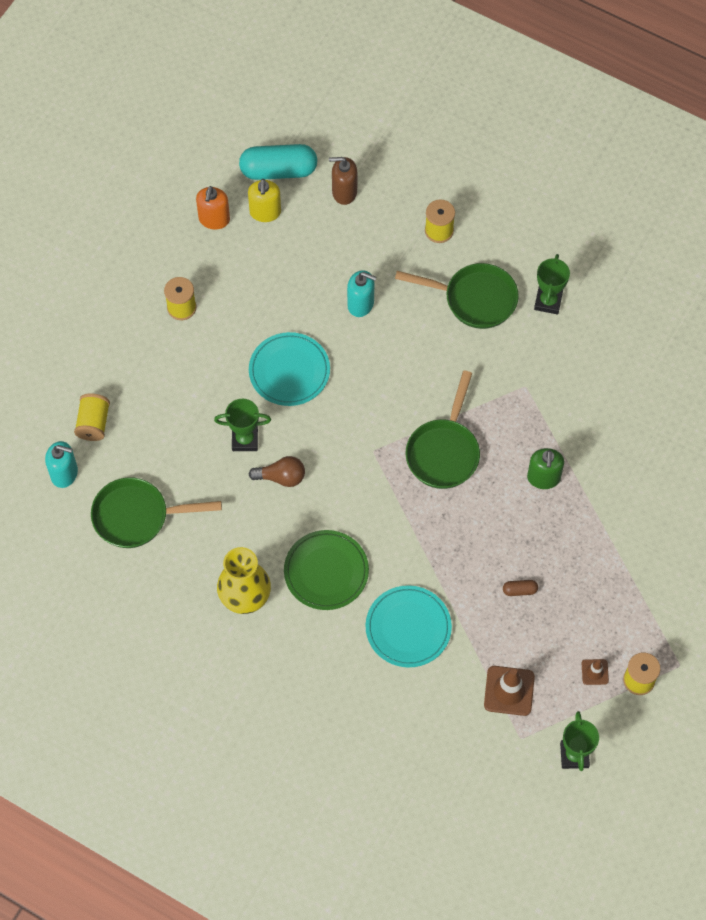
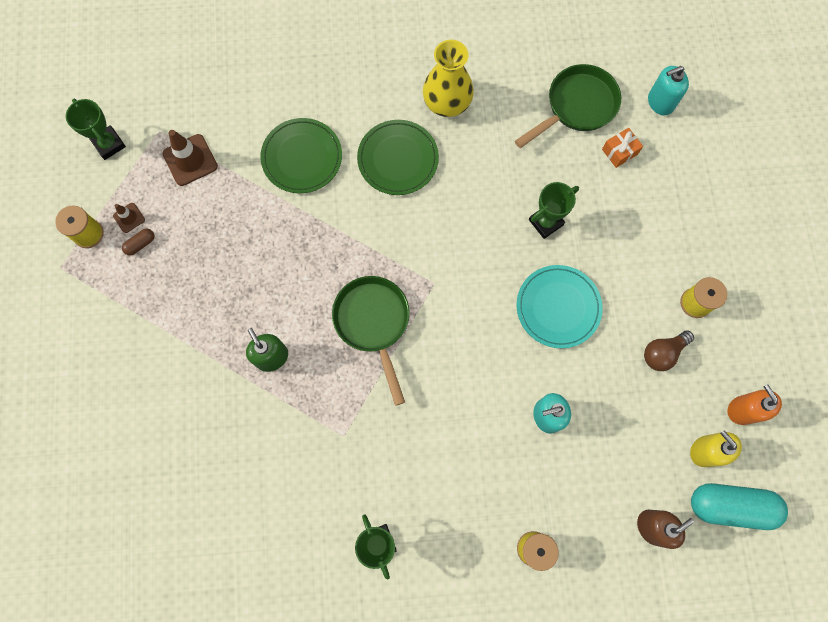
camera: 145 degrees right, 10 degrees up
yellow spool [74,393,110,441] -> none
turquoise capsule [239,144,317,180] -> turquoise capsule turned 45 degrees clockwise [691,483,788,530]
brown light bulb [249,456,305,487] -> brown light bulb moved to [644,330,694,371]
turquoise plate [366,585,452,667] -> green plate [261,118,342,193]
green pan [395,263,519,329] -> none
brown capsule [503,580,538,596] -> brown capsule moved to [122,229,155,256]
none -> orange gift [602,128,643,168]

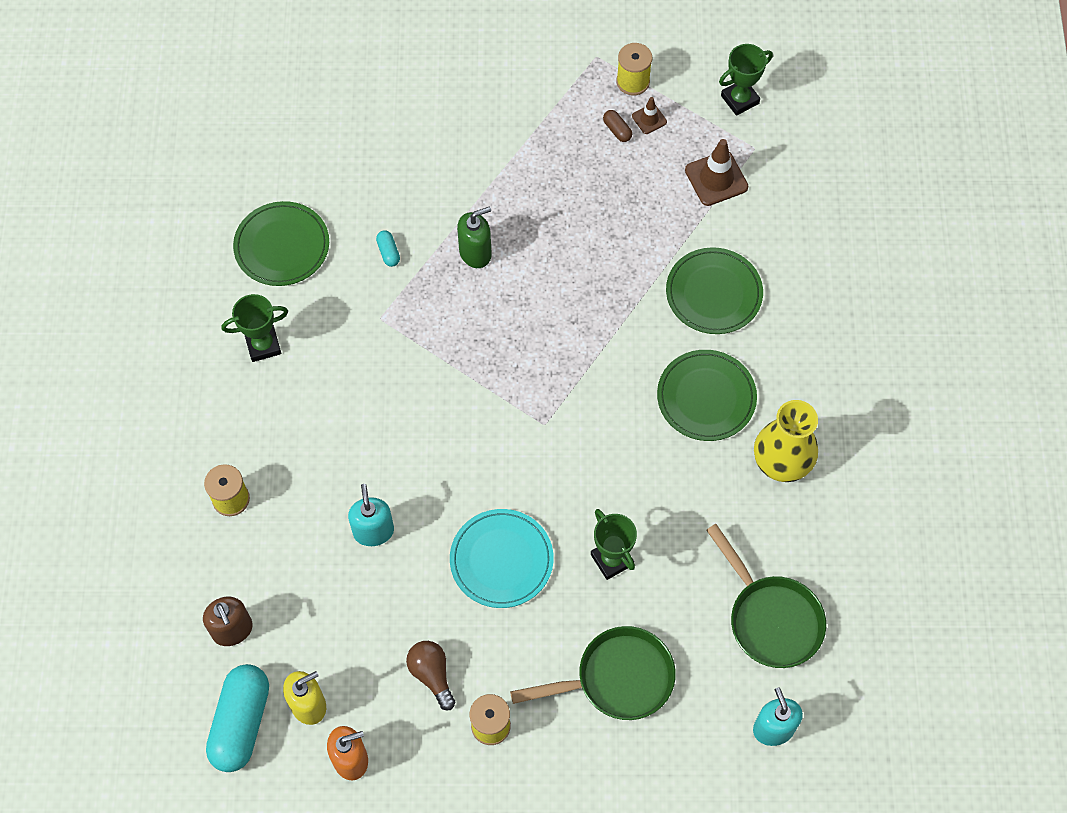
camera: 95 degrees right, 10 degrees down
green pan [332,276,410,406] -> green pan moved to [510,626,676,720]
orange gift [602,128,643,168] -> none
none -> green plate [233,201,329,286]
none -> turquoise capsule [376,230,400,267]

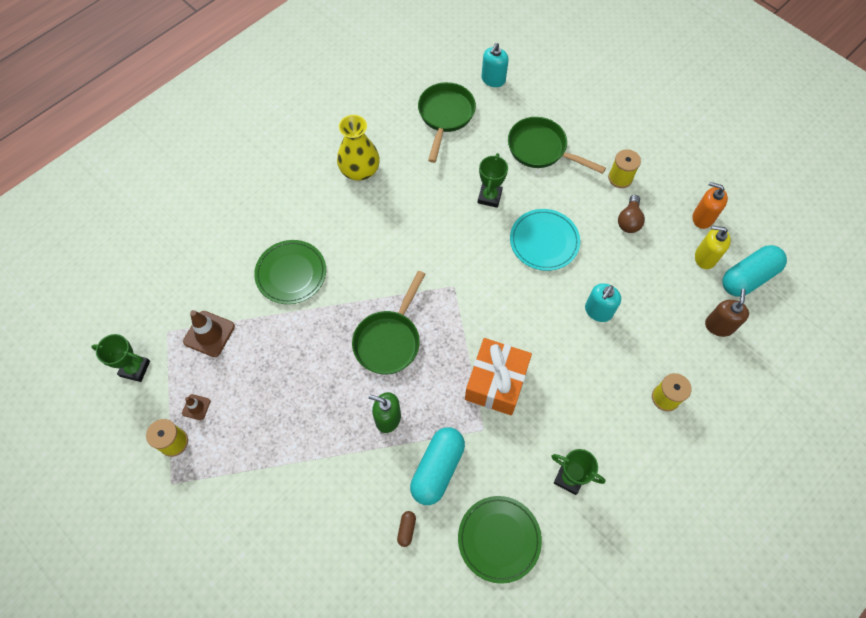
camera: 135 degrees left, 0 degrees up
turquoise capsule [376,230,400,267] -> turquoise capsule [410,427,465,505], size x2.39
brown capsule [603,110,632,142] -> brown capsule moved to [397,511,416,547]
green plate [657,350,757,441] -> none
none -> green pan [352,271,425,374]
none -> orange gift [465,338,532,415]

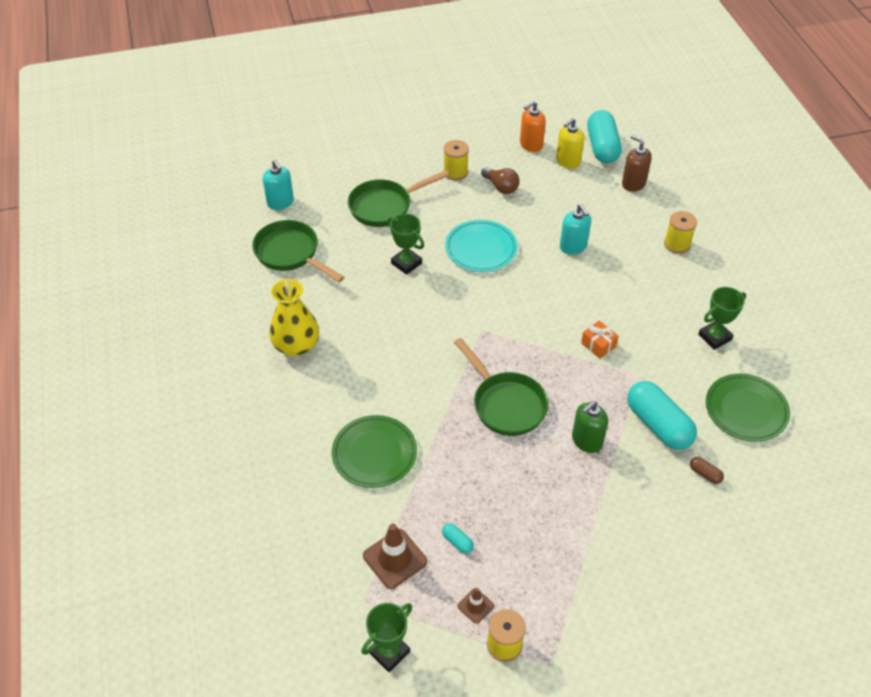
camera: 60 degrees left, 15 degrees down
orange gift [465,338,532,415] -> orange gift [581,321,619,359], size x0.47
none -> turquoise capsule [442,523,474,554]

